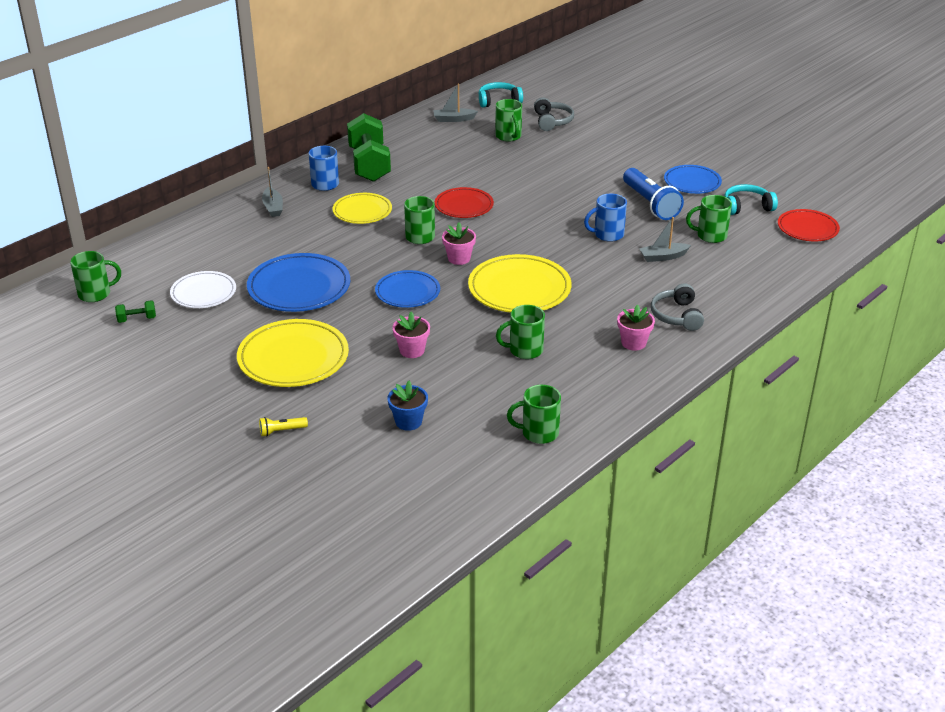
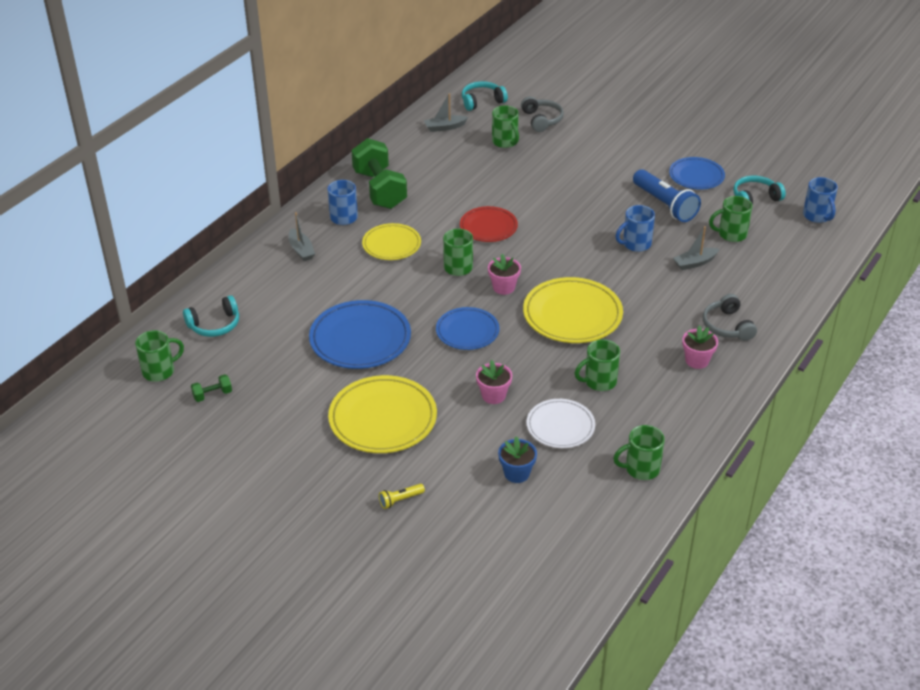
camera: 10 degrees left, 5 degrees up
white plate [170,271,236,308] -> white plate moved to [526,399,595,448]
red plate [778,209,840,241] -> blue mug [803,177,838,223]
none -> turquoise headphones [183,295,239,337]

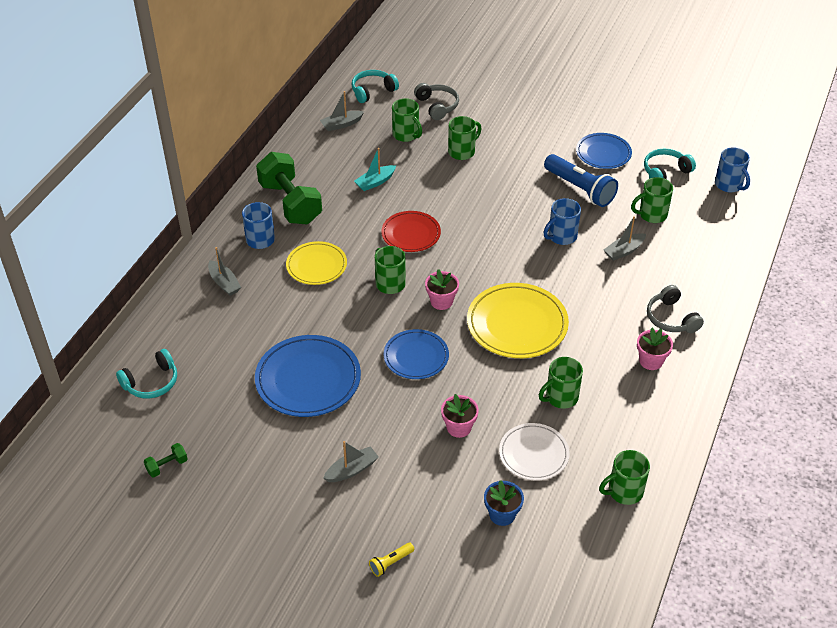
camera: 10 degrees left, 5 degrees up
green mug [135,330,184,382] -> green mug moved to [448,116,481,160]
yellow plate [328,375,437,453] -> grey boat [323,441,379,482]
none -> turquoise boat [354,148,396,191]

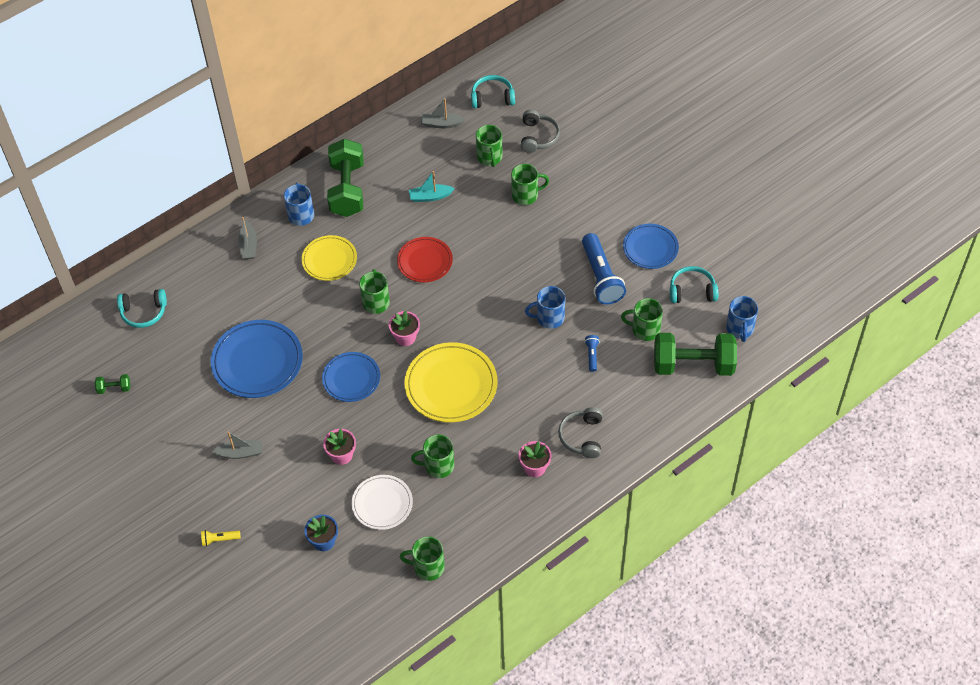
camera: 30 degrees right, 10 degrees up
grey boat [604,216,646,261] -> blue flashlight [585,335,600,372]
none -> green dumbbell [654,333,737,376]

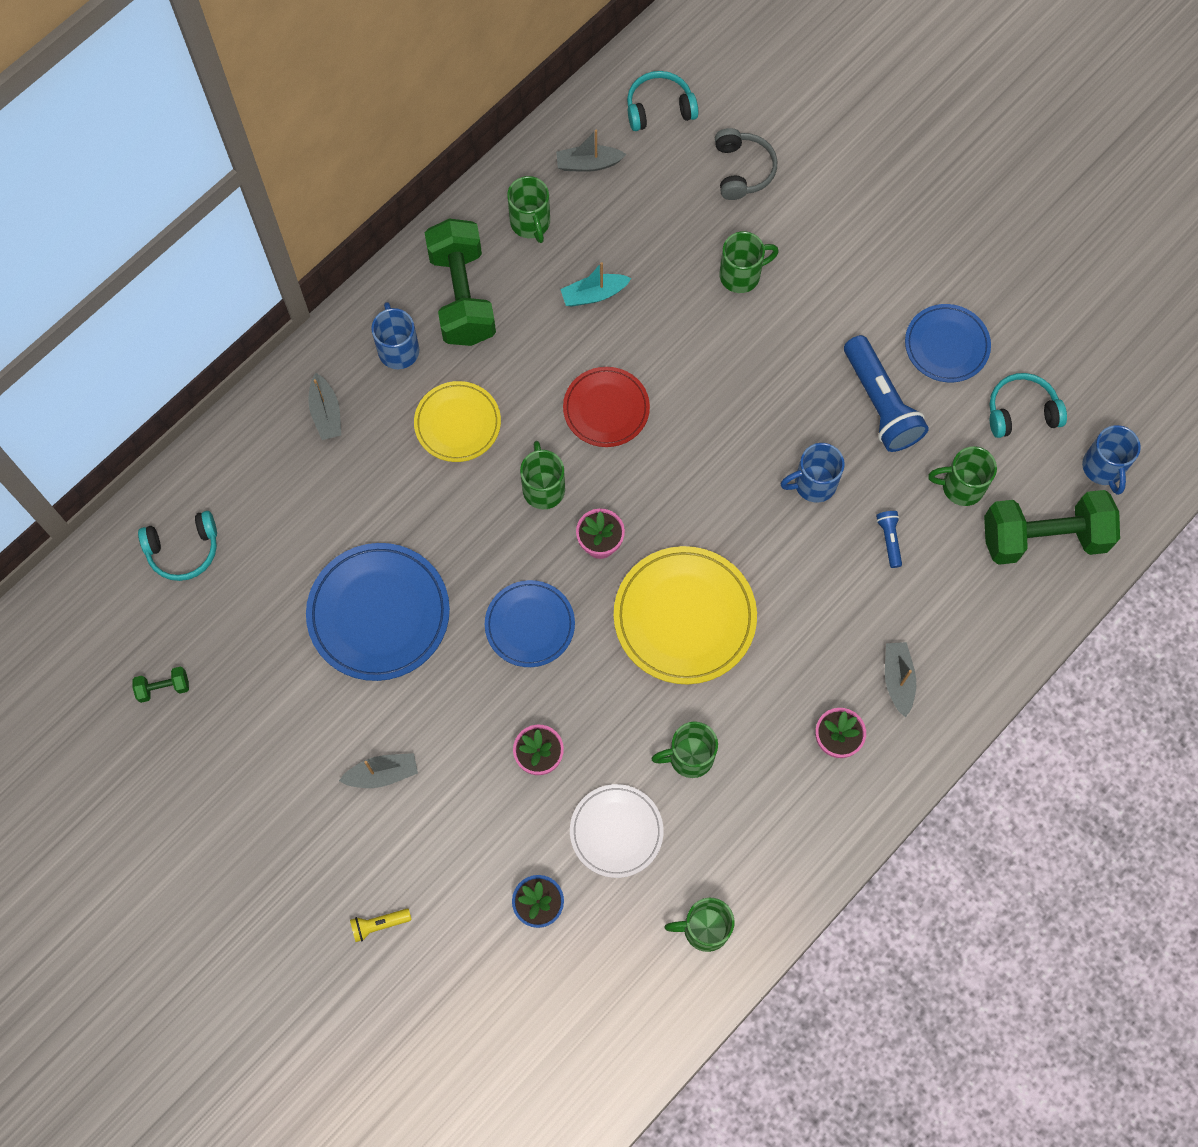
camera: 10 degrees left, 15 degrees up
green mug [476,125,503,167] -> green mug moved to [507,176,550,243]
grey headphones [558,407,603,458] -> grey boat [885,642,916,718]

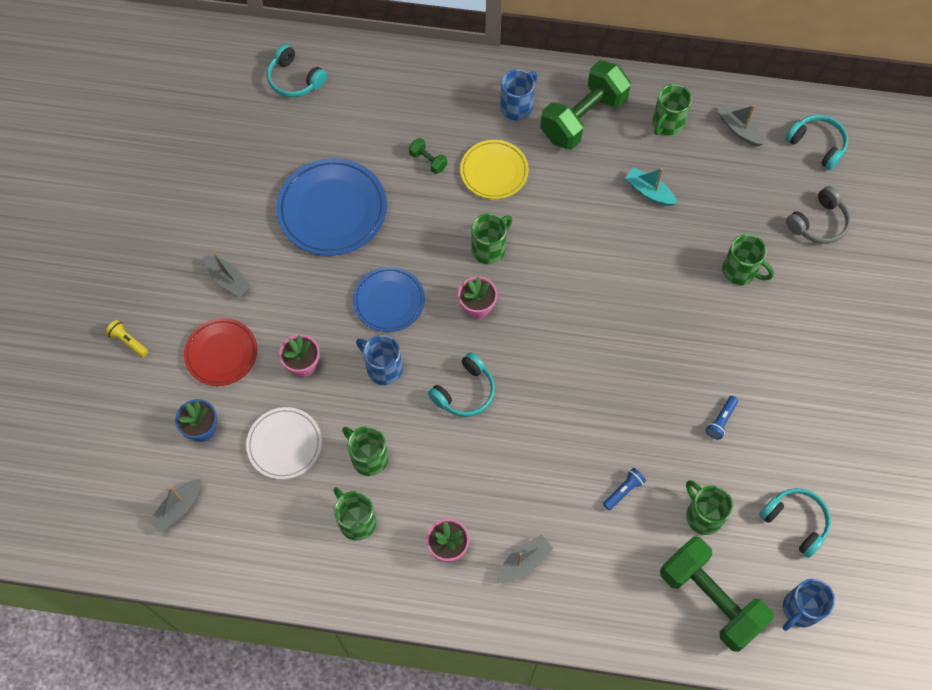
camera: 55 degrees right, 5 degrees down
green dumbbell [132,667,189,703] -> green dumbbell moved to [409,138,447,174]
grey boat [308,373,341,440] -> grey boat moved to [149,479,201,533]
red plate [563,367,650,447] -> red plate moved to [184,318,257,386]
yellow plate [614,546,757,684] -> turquoise headphones [428,352,495,417]
green mug [664,898,735,952] -> green mug moved to [333,487,376,541]
blue mug [781,443,845,502] -> blue mug moved to [356,335,403,385]
blue flashlight [844,335,929,452] -> blue flashlight [706,396,738,440], size x0.45
blue plate [905,304,991,382] -> none

